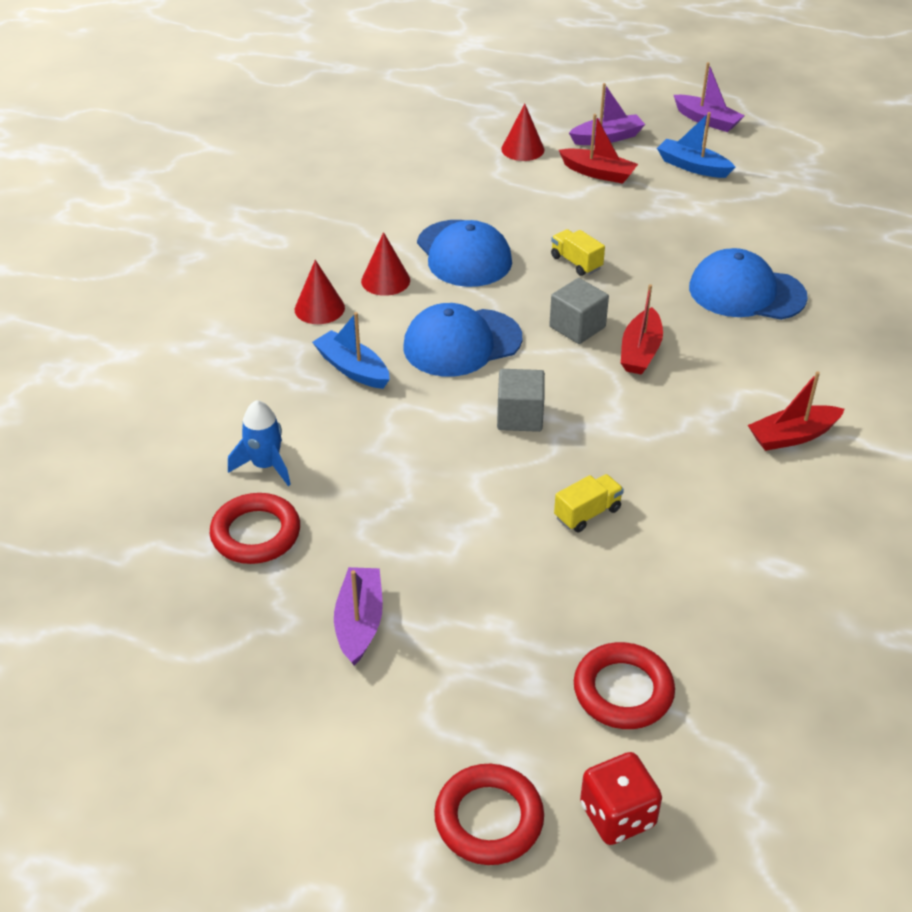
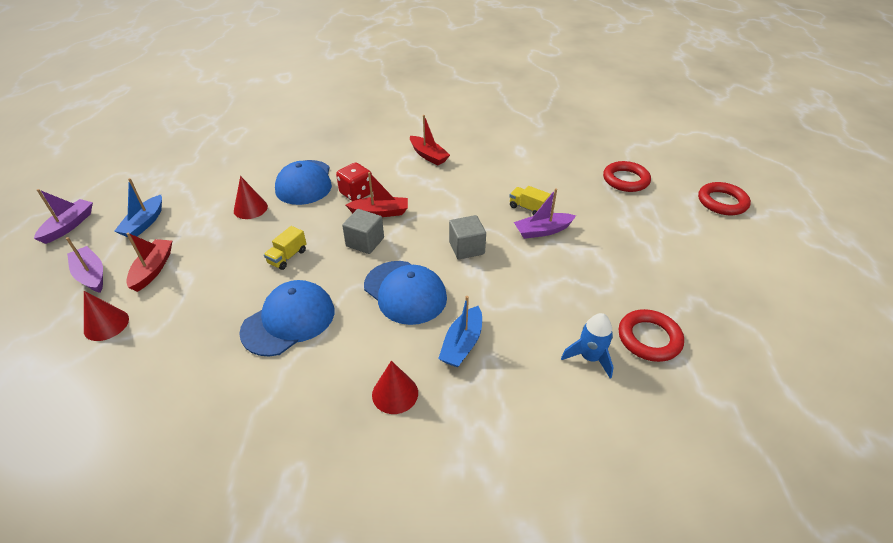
camera: 110 degrees left, 0 degrees up
purple boat [334,567,383,665] -> purple boat moved to [514,188,576,239]
red cone [361,232,410,296] -> red cone moved to [234,176,268,219]
red dice [580,752,662,845] -> red dice moved to [336,163,373,201]

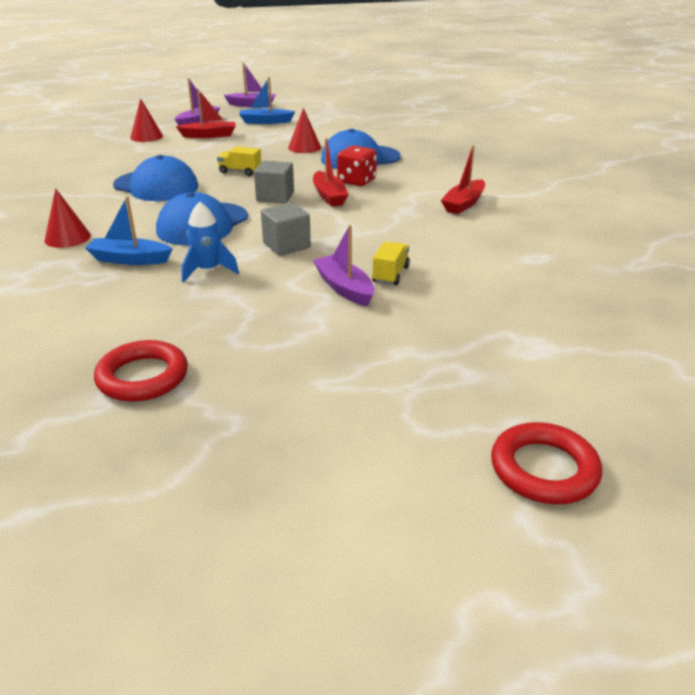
camera: 75 degrees right, 10 degrees down
blue rocket [561,313,614,378] -> blue rocket moved to [181,202,239,283]
red ring [603,161,651,192] -> none

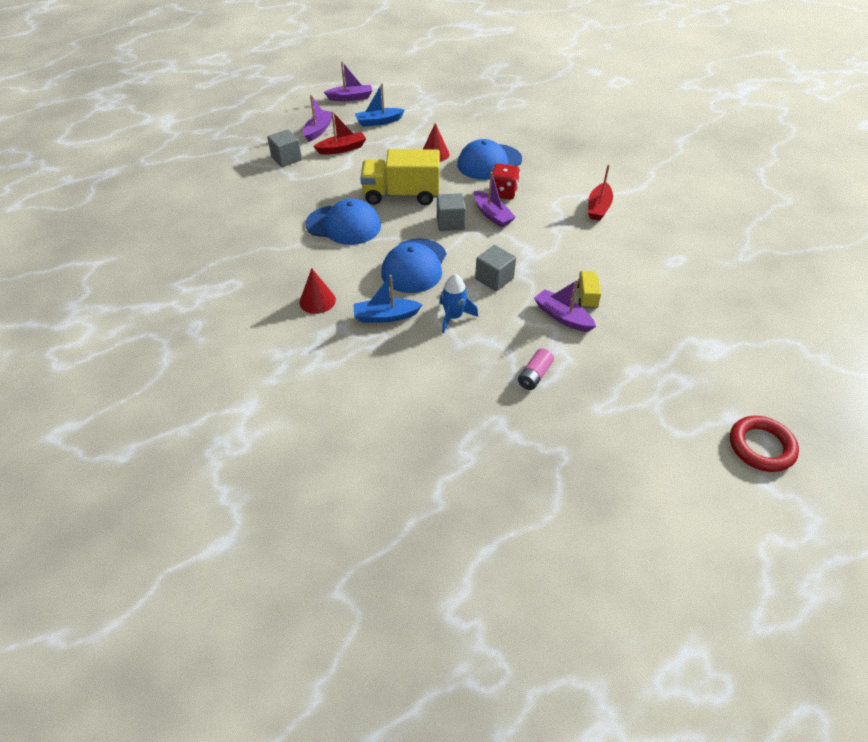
camera: 15 degrees left, 15 degrees up
red ring [94,340,188,402] -> none
red cone [130,98,163,142] -> grey cube [267,130,302,167]
yellow truck [217,146,261,176] -> yellow truck [360,149,440,205], size x2.17
red boat [313,138,349,207] -> purple boat [474,172,516,227]
none -> pink battery [518,349,554,390]

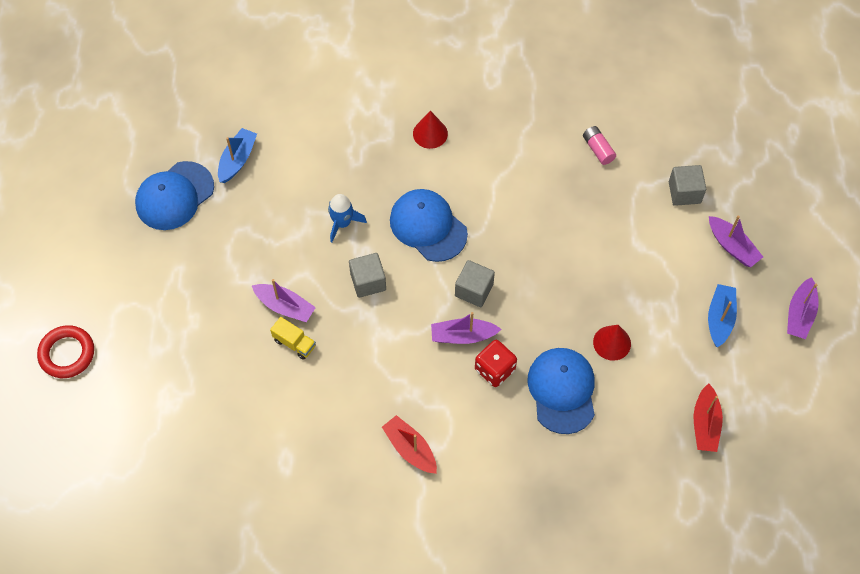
camera: 120 degrees right, 15 degrees up
blue cap [306,199,381,245] -> blue cap moved to [135,161,214,230]
red boat [314,111,366,155] -> red boat moved to [694,383,723,452]
blue boat [353,275,423,323] -> blue boat moved to [218,128,257,183]
yellow truck [360,149,440,205] -> none
pink battery [518,349,554,390] -> pink battery moved to [583,126,616,165]
purple boat [534,280,596,332] -> purple boat turned 45 degrees clockwise [252,279,316,322]

